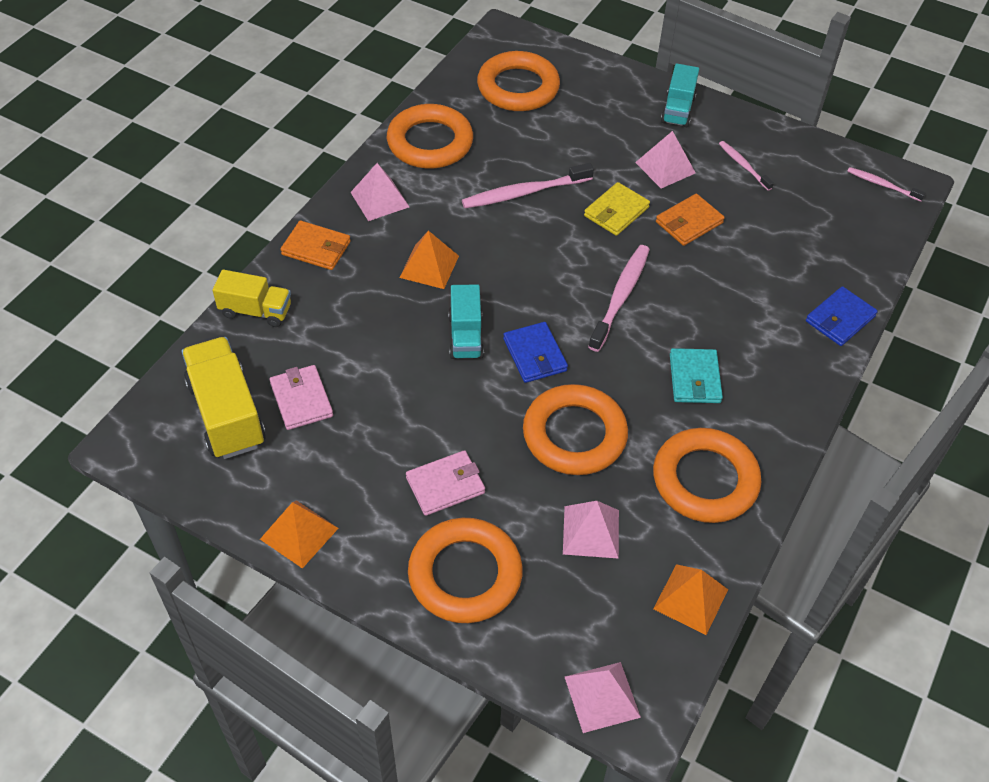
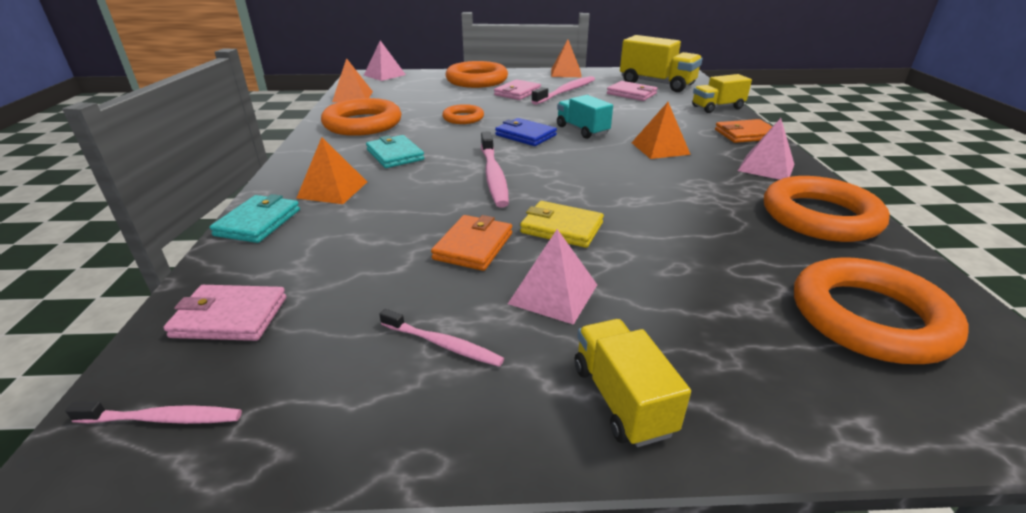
camera: 150 degrees right, 20 degrees down
pink toothbrush [462,163,594,208] -> pink toothbrush moved to [531,76,595,105]
orange ring [523,384,628,475] -> orange ring [442,104,484,124], size x0.55
pink pyramid [563,501,619,559] -> none
yellow wallet [584,182,650,236] -> yellow wallet turned 75 degrees counterclockwise [520,201,604,248]
turquoise truck [661,63,699,127] -> yellow truck [575,319,691,447]
blue wallet [806,286,878,346] -> turquoise wallet [209,194,300,243]
none -> pink wallet [163,285,286,341]
none -> orange pyramid [297,137,367,204]

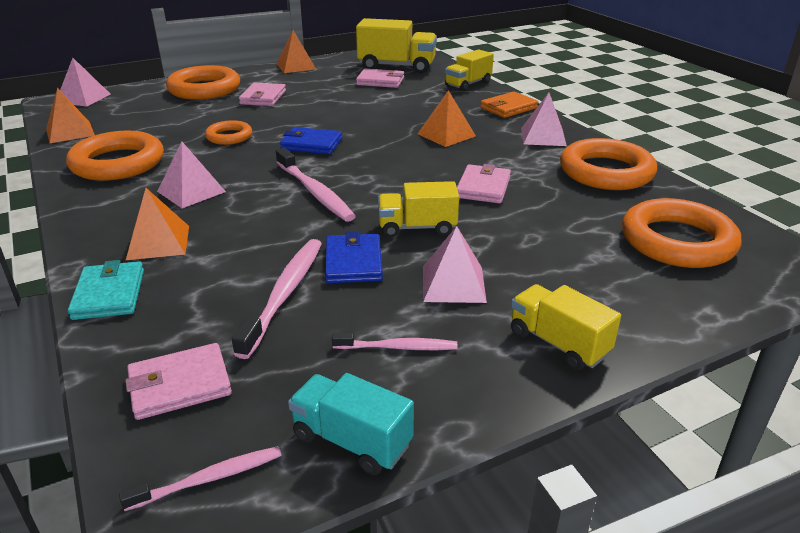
camera: 25 degrees left, 0 degrees up
turquoise wallet [366,135,424,168] -> pink pyramid [157,142,226,208]
orange wallet [431,215,512,271] -> blue wallet [325,231,383,283]
yellow wallet [520,201,604,248] -> yellow truck [378,181,459,237]
pink toothbrush [531,76,595,105] -> pink toothbrush moved to [232,239,322,359]
turquoise truck [557,95,613,139] -> turquoise truck moved to [288,373,414,475]
none -> pink wallet [457,164,511,203]

